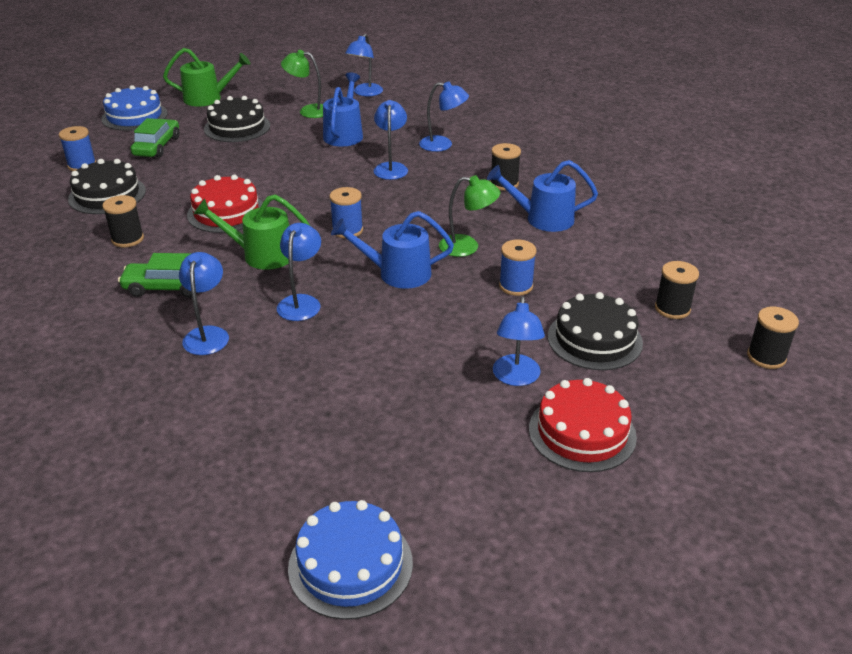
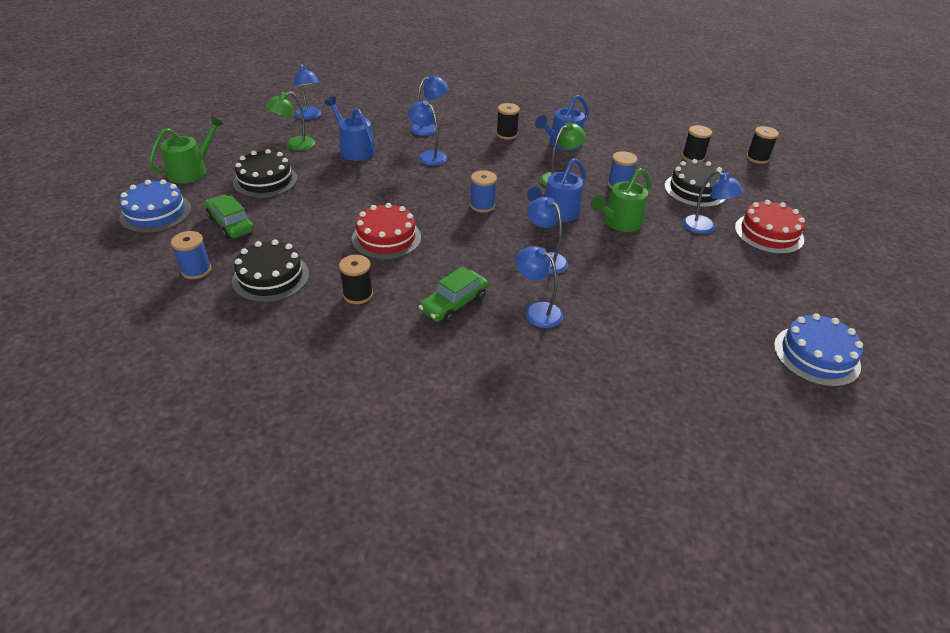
camera: 50 degrees left, 5 degrees up
green watering can [194,194,309,270] -> green watering can moved to [591,168,651,232]

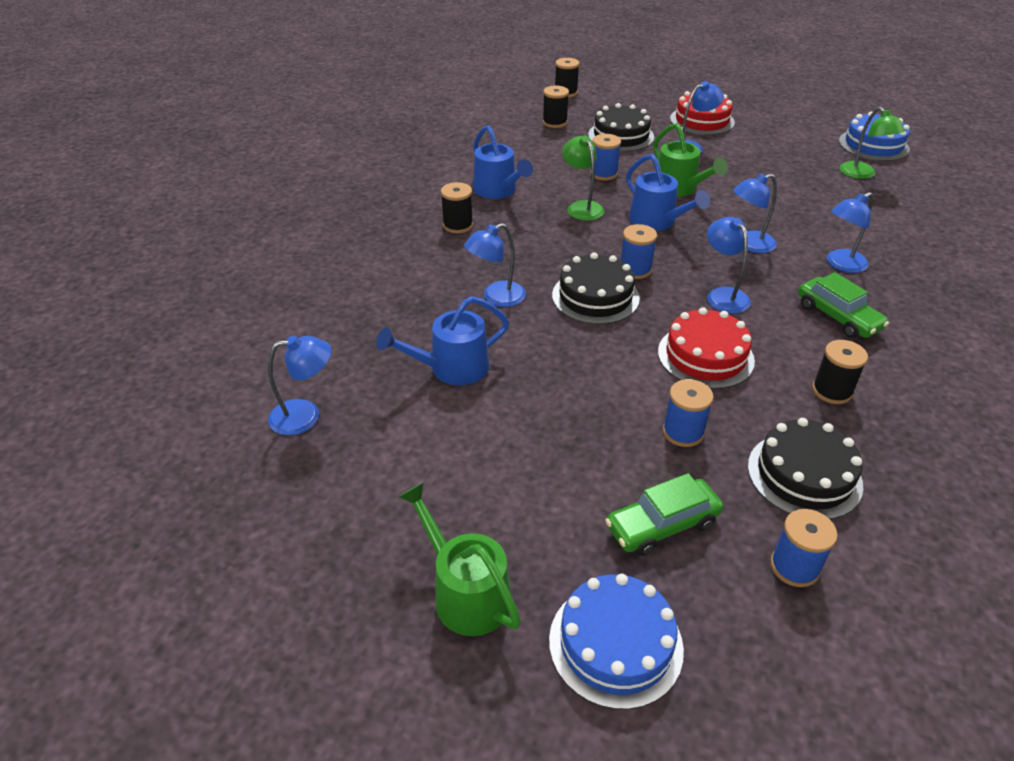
camera: 75 degrees left, 0 degrees up
black cake [233,149,297,198] -> black cake moved to [552,252,640,324]
green lamp [266,91,315,151] -> green lamp moved to [840,107,905,179]
blue lamp [411,75,448,136] -> blue lamp moved to [707,217,751,313]
none -> blue spool [663,379,714,447]

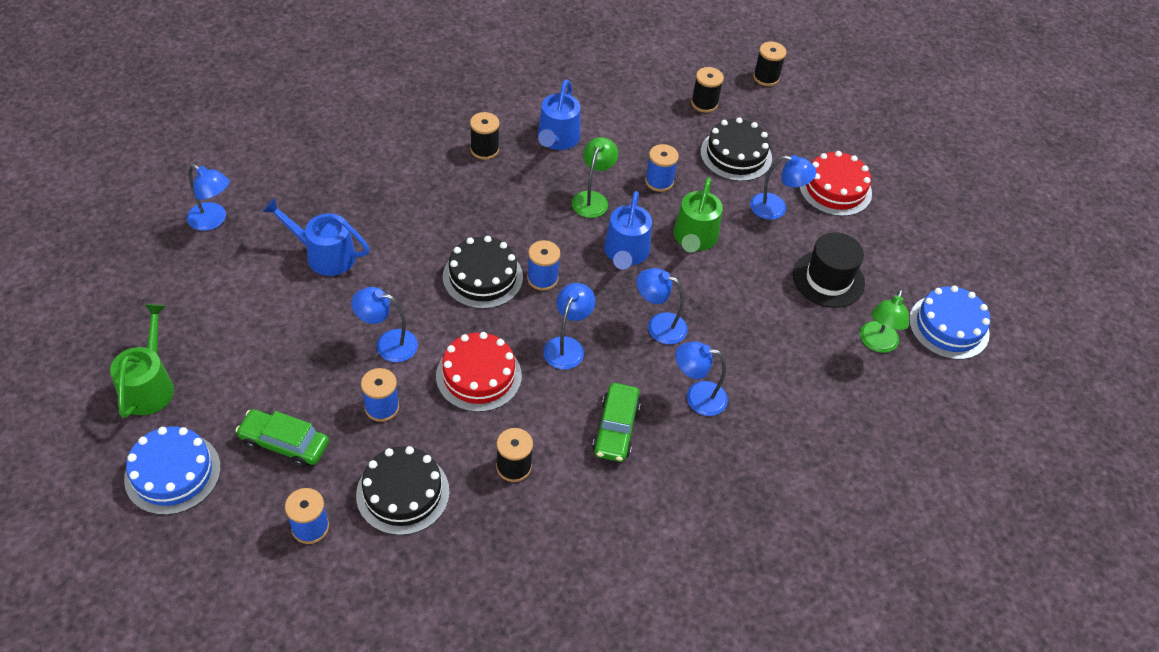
camera: 40 degrees right, 10 degrees up
blue lamp [464,223,526,307] -> blue lamp moved to [351,287,418,362]
none -> black hat [793,232,865,308]

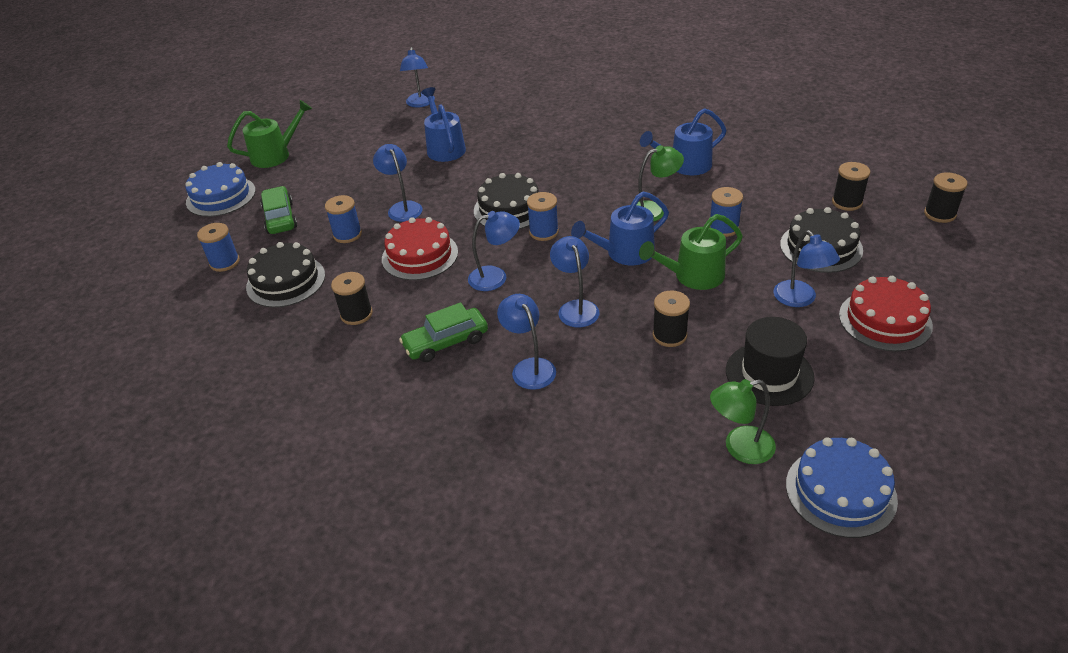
camera: 60 degrees right, 10 degrees down
black spool [470,112,500,160] -> black spool moved to [653,290,690,347]

